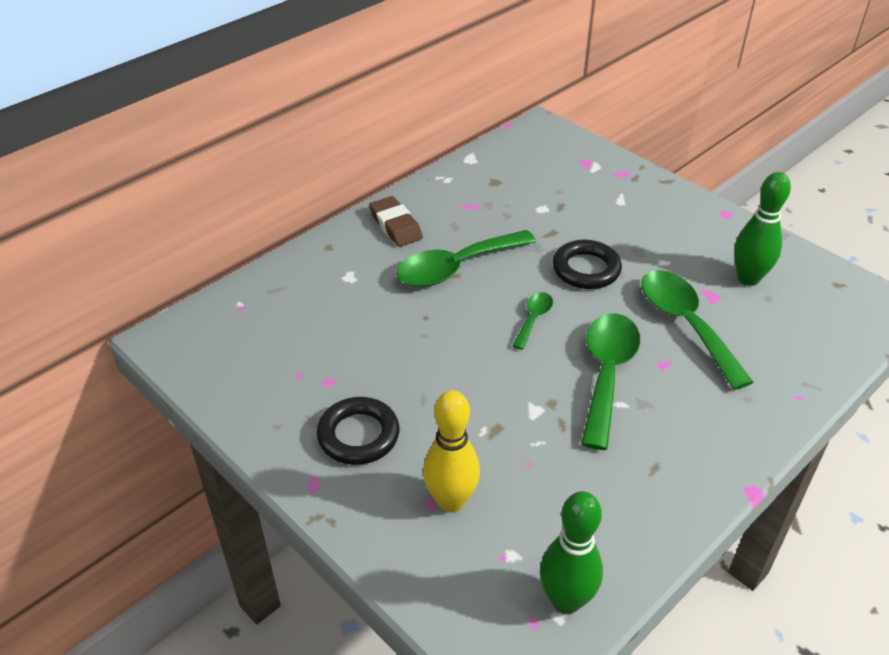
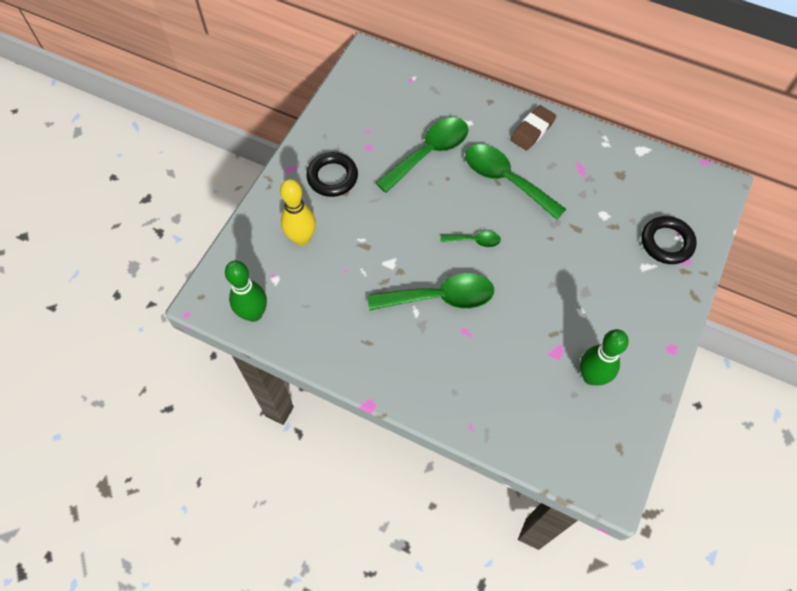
camera: 70 degrees right, 20 degrees up
black ring [552,240,622,289] -> black ring moved to [642,216,697,264]
green spoon [641,270,753,390] -> green spoon moved to [376,117,468,193]

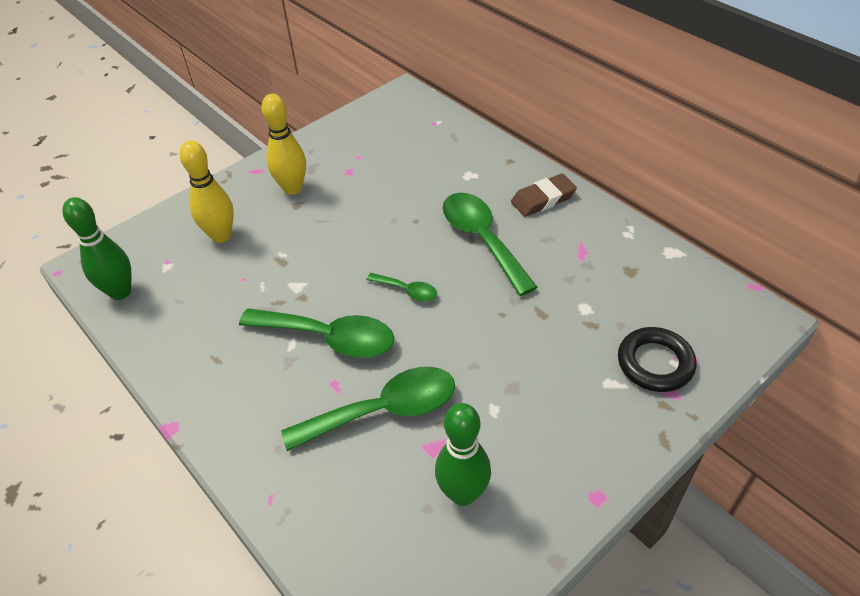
camera: 25 degrees right, 15 degrees down
black ring [306,152,358,197] -> yellow bowling pin [261,94,306,195]
green spoon [376,117,468,193] -> green spoon moved to [281,367,455,451]

